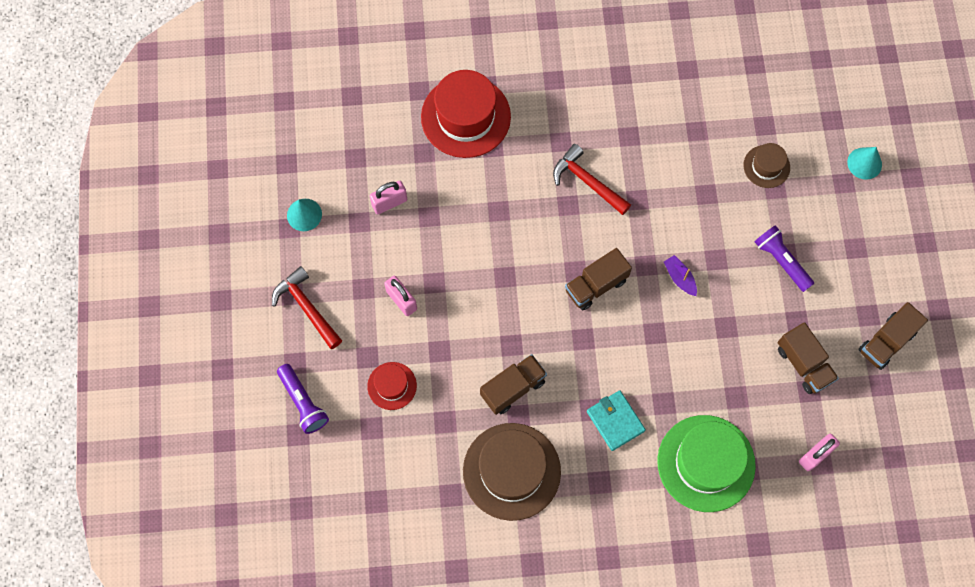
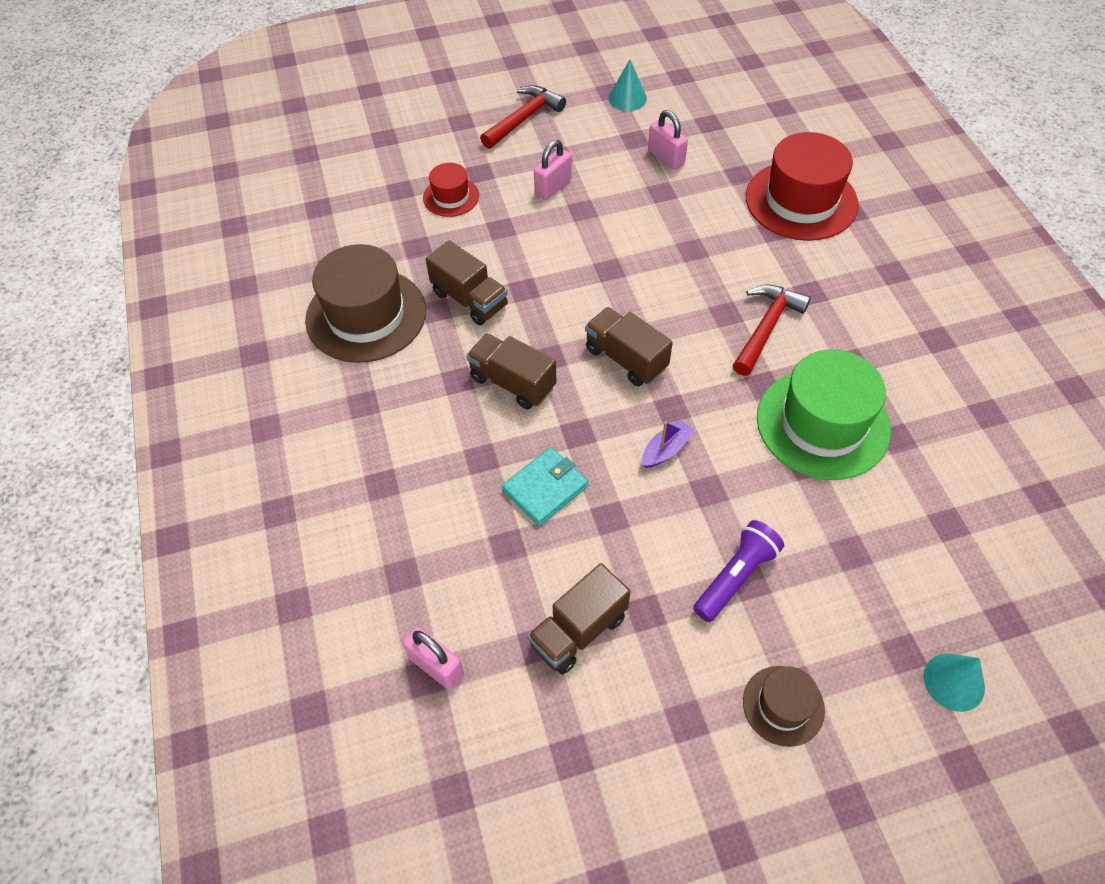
camera: 80 degrees right, 15 degrees down
purple flashlight [277,364,329,434] -> none
turquoise wallet [587,390,646,451] -> turquoise wallet moved to [502,447,589,526]
green hat [657,415,756,512] -> green hat moved to [757,350,891,480]
brown hat [743,143,790,188] -> brown hat moved to [743,666,825,747]
brown truck [858,302,928,370] -> brown truck moved to [466,333,557,409]

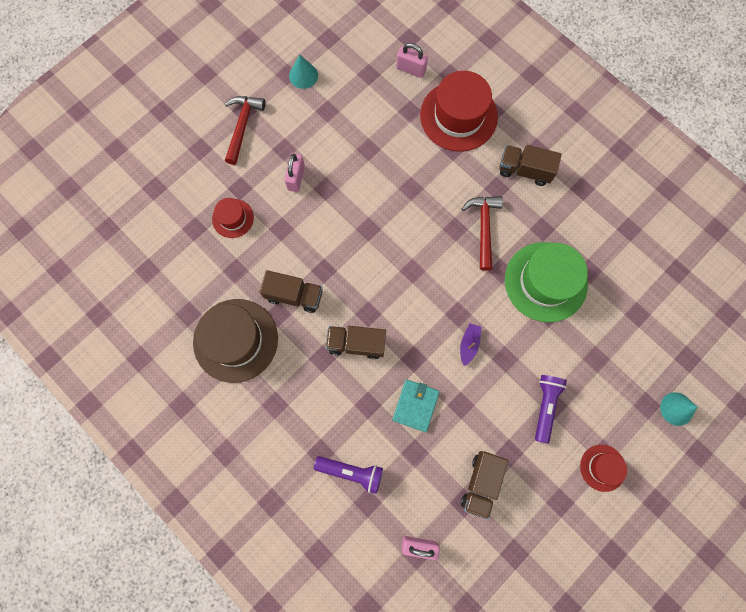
camera: 30 degrees left, 20 degrees up
brown truck [585,307,673,386] -> brown truck moved to [499,145,562,186]
pink padlock [648,110,688,170] -> pink padlock moved to [396,43,428,78]
brown hat [743,666,825,747] -> red hat [580,445,627,492]
none -> purple flashlight [314,456,383,494]

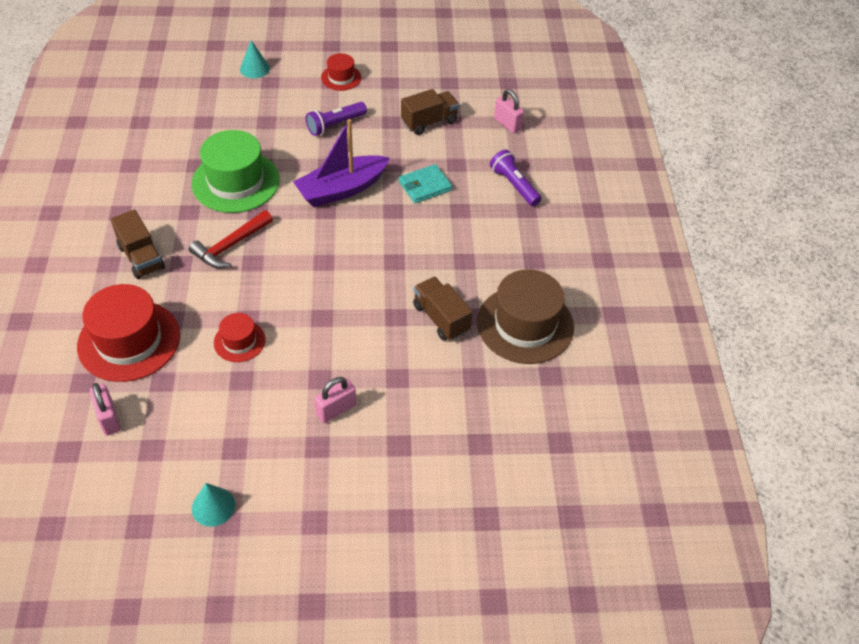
camera: 140 degrees left, 25 degrees down
red hat [212,198,254,238] -> red hat moved to [214,313,266,362]
red hammer [225,96,266,165] -> none
brown truck [326,326,386,359] -> none
purple boat [460,323,481,366] -> purple boat [293,119,390,207], size x2.28

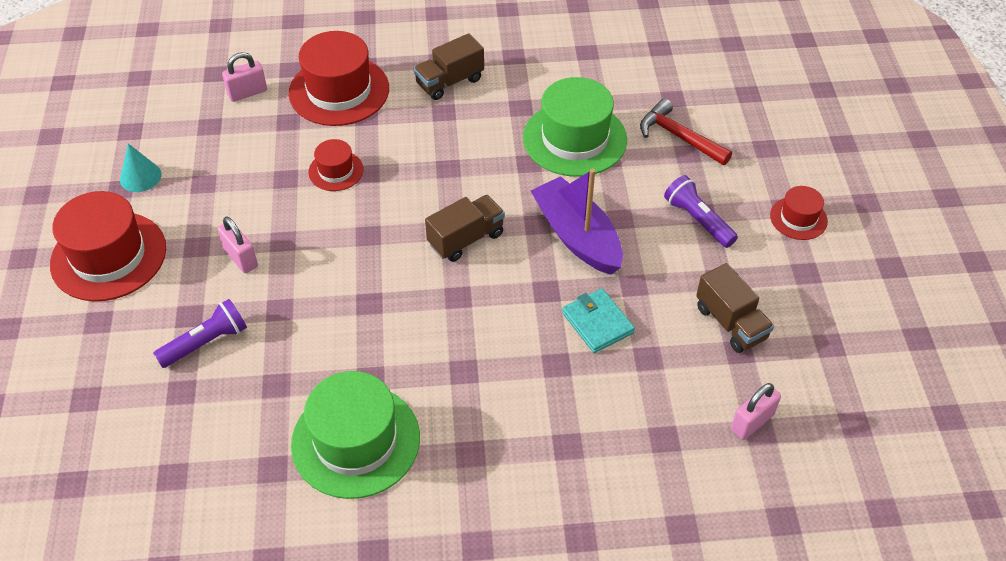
camera: 90 degrees right, 0 degrees up
red hammer [189,210,273,268] -> red hammer moved to [640,99,732,165]
turquoise cone [240,40,270,78] -> none
brown truck [413,277,473,341] -> brown truck moved to [425,195,505,262]
brown hat [477,269,574,364] -> green hat [291,371,420,499]
purple flashlight [490,149,542,206] -> purple flashlight moved to [153,299,247,368]
none -> red hat [50,191,166,301]

